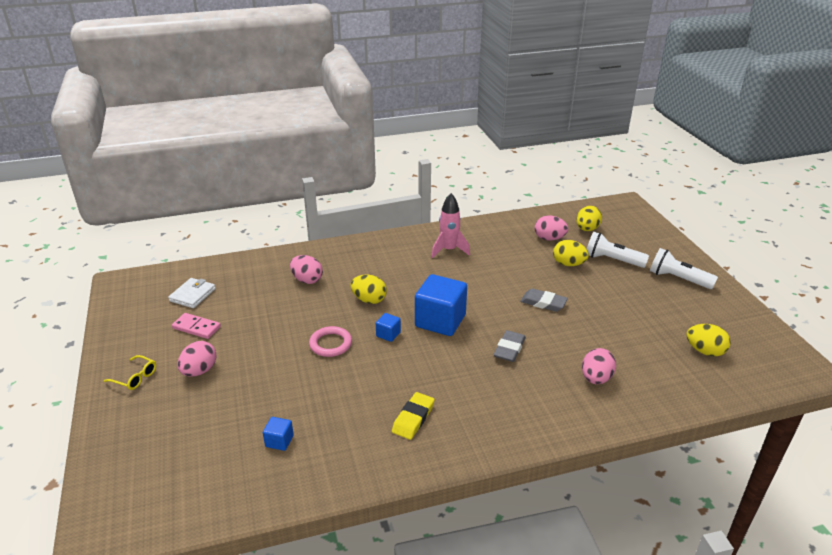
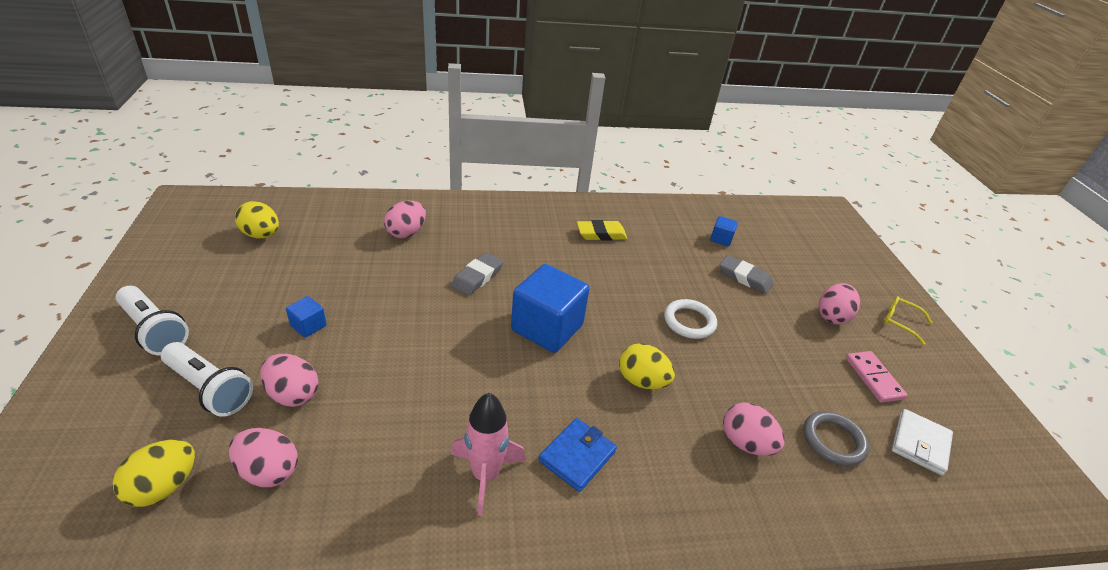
camera: 175 degrees left, 5 degrees up
pink domino [172,313,221,339] -> pink domino turned 45 degrees clockwise [846,351,907,403]
pink ring [309,326,352,357] -> white ring [664,299,717,339]
blue cube [376,313,401,342] -> blue cube moved to [286,296,327,338]
yellow eraser [392,392,435,440] -> yellow eraser turned 45 degrees clockwise [577,220,628,241]
grey eraser [520,288,568,312] -> grey eraser moved to [720,255,773,294]
yellow egg [553,240,589,266] -> pink egg [260,354,319,407]
none -> blue wallet [539,418,617,492]
none -> grey ring [803,411,869,466]

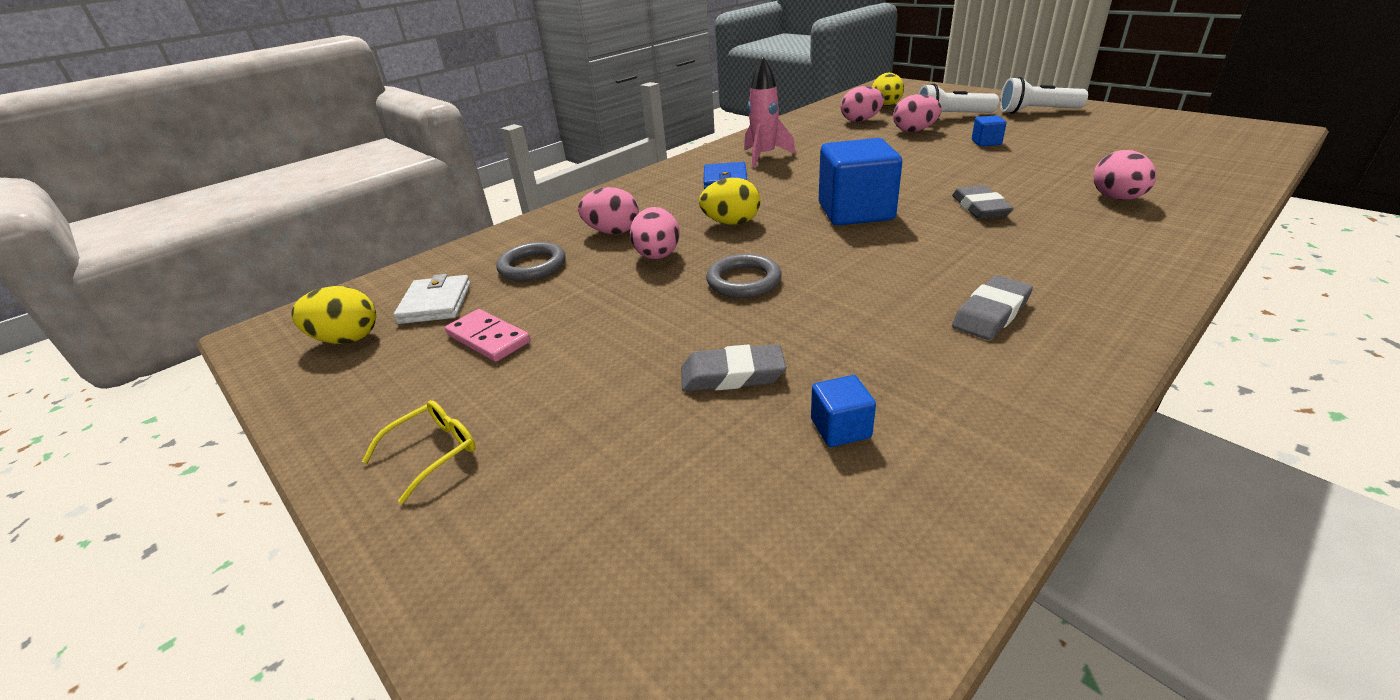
camera: 150 degrees right, 5 degrees down
yellow egg [235,201,279,239] -> yellow egg moved to [291,286,376,344]
yellow eraser [577,220,628,241] -> grey eraser [952,275,1033,340]
white ring [664,299,717,339] -> grey ring [706,254,782,298]
pink egg [818,283,860,325] -> pink egg moved to [630,207,680,259]
yellow glasses [884,296,932,345] -> yellow glasses turned 45 degrees counterclockwise [362,400,475,504]

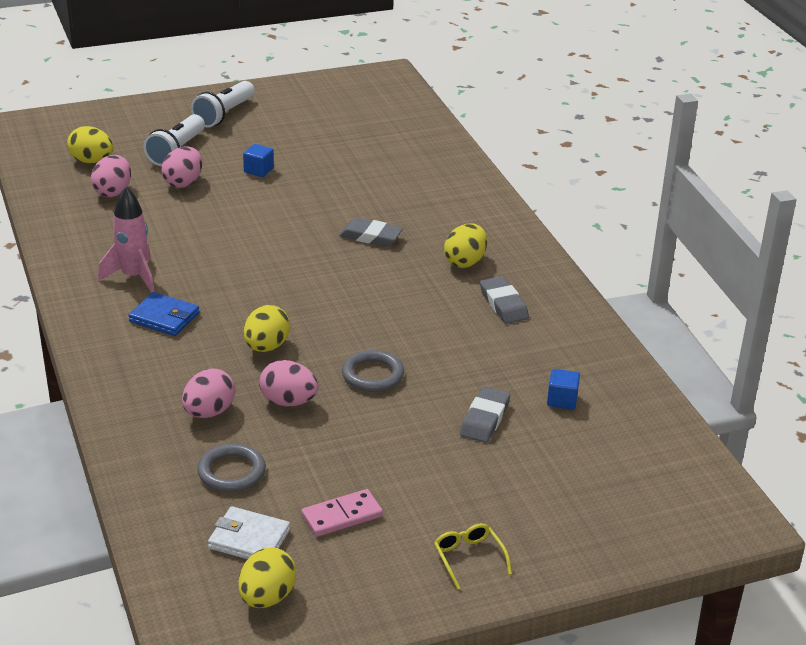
camera: 70 degrees left, 0 degrees up
blue cube [819,138,902,225] -> none
pink egg [1093,150,1156,200] -> none
none -> yellow egg [444,223,487,268]

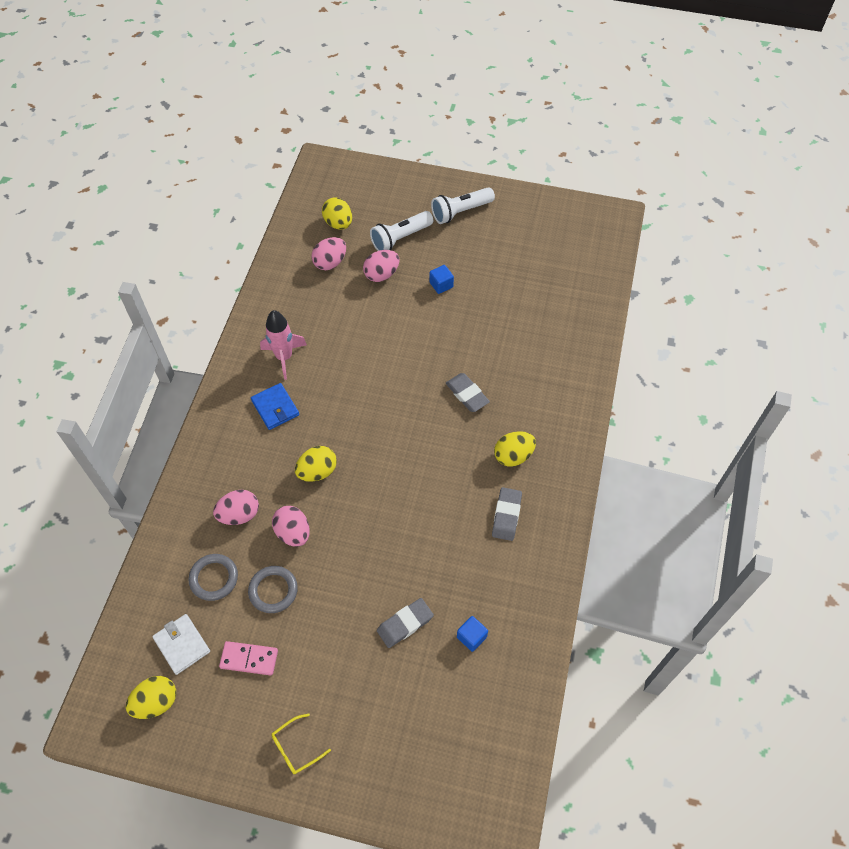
camera: 35 degrees right, 25 degrees up
grey ring [342,350,404,392] -> grey ring moved to [248,566,298,613]
yellow glasses [434,523,512,590] -> yellow glasses turned 135 degrees counterclockwise [271,713,331,774]

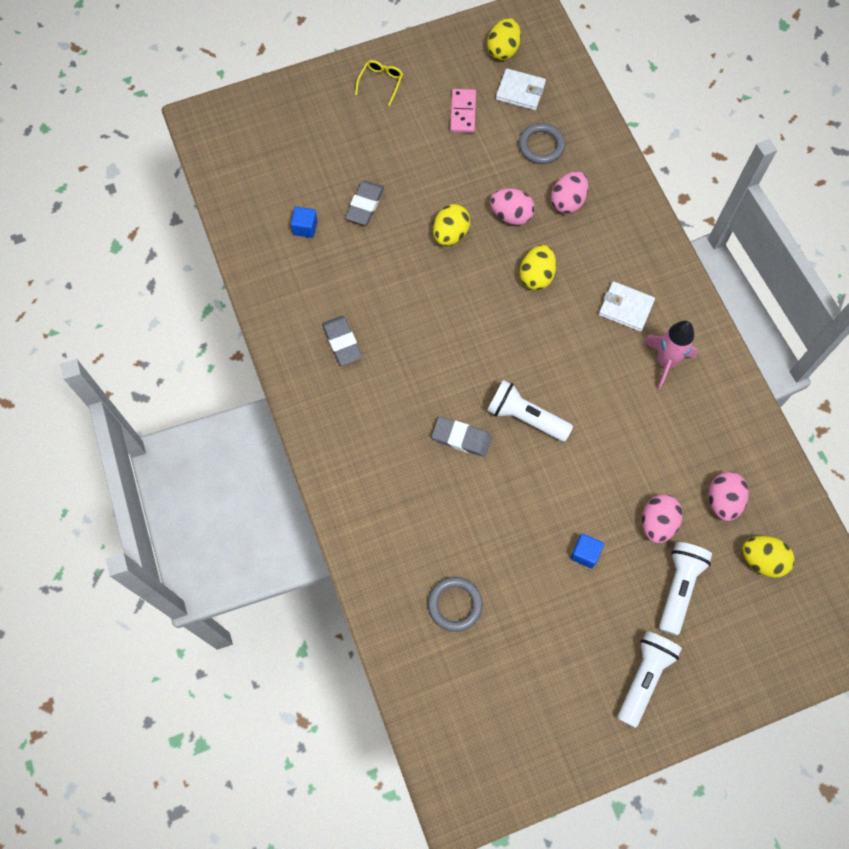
camera: 145 degrees right, 10 degrees up
pink domino [219,641,278,675] -> pink domino turned 60 degrees counterclockwise [450,89,476,133]
grey ring [248,566,298,613] -> grey ring moved to [428,577,483,632]
blue wallet [251,383,299,430] -> white wallet [599,281,655,332]
yellow egg [494,431,536,467] -> yellow egg moved to [433,204,470,246]
none -> white flashlight [487,380,573,442]

